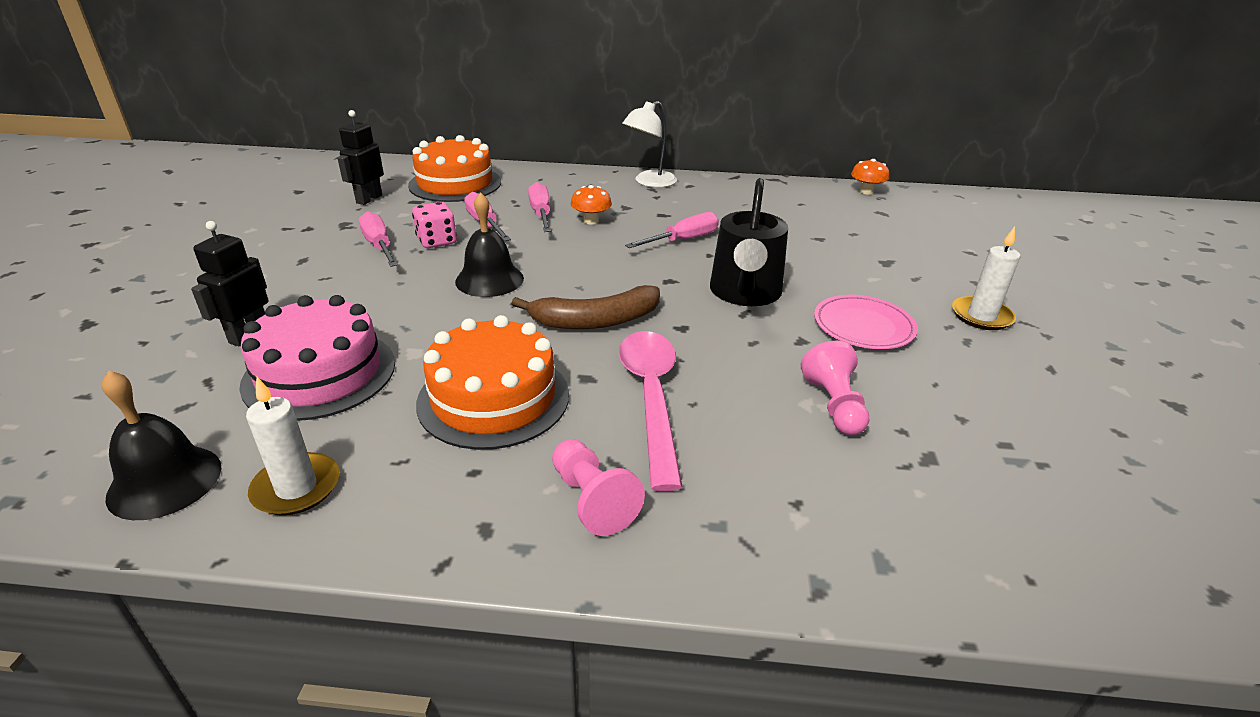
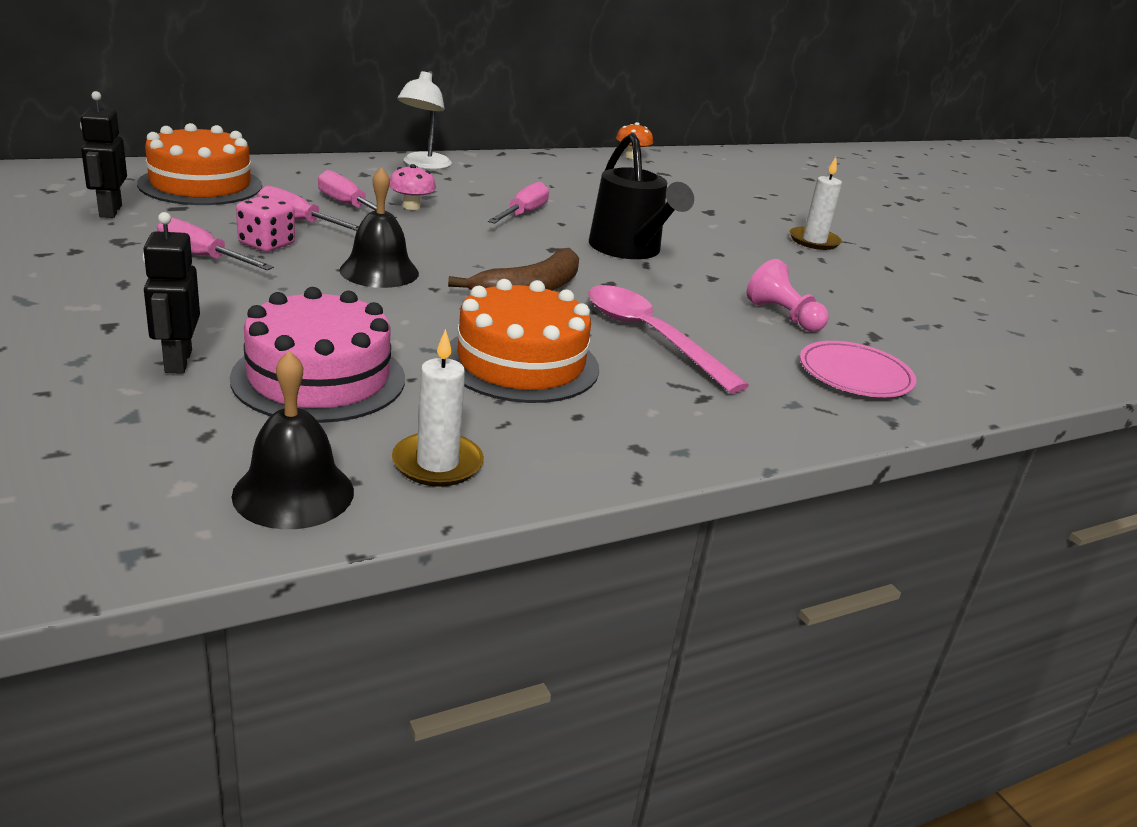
camera: 35 degrees left, 5 degrees down
pink pawn [552,439,645,536] -> none
orange mushroom [571,185,612,224] -> pink mushroom [389,164,436,210]
pink plate [814,295,918,349] -> pink plate moved to [800,341,917,397]

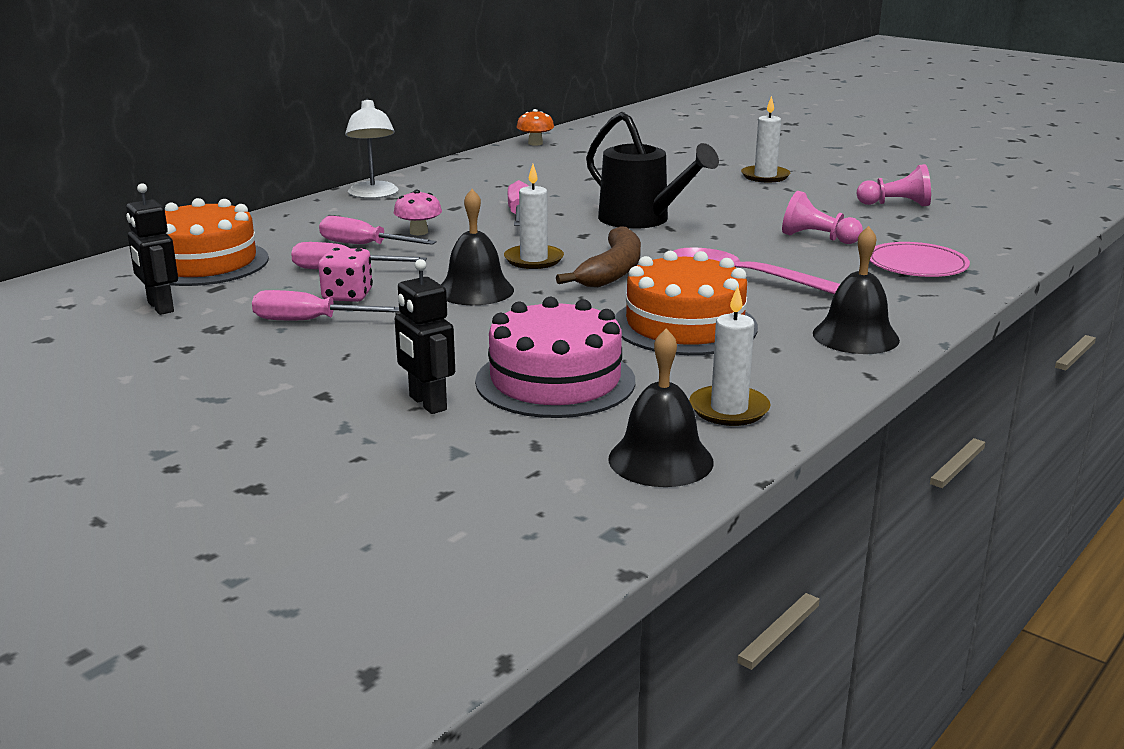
camera: 20 degrees left, 5 degrees down
none -> white candle [504,164,564,269]
none -> black bell [813,226,900,354]
none -> pink pawn [857,164,931,207]

